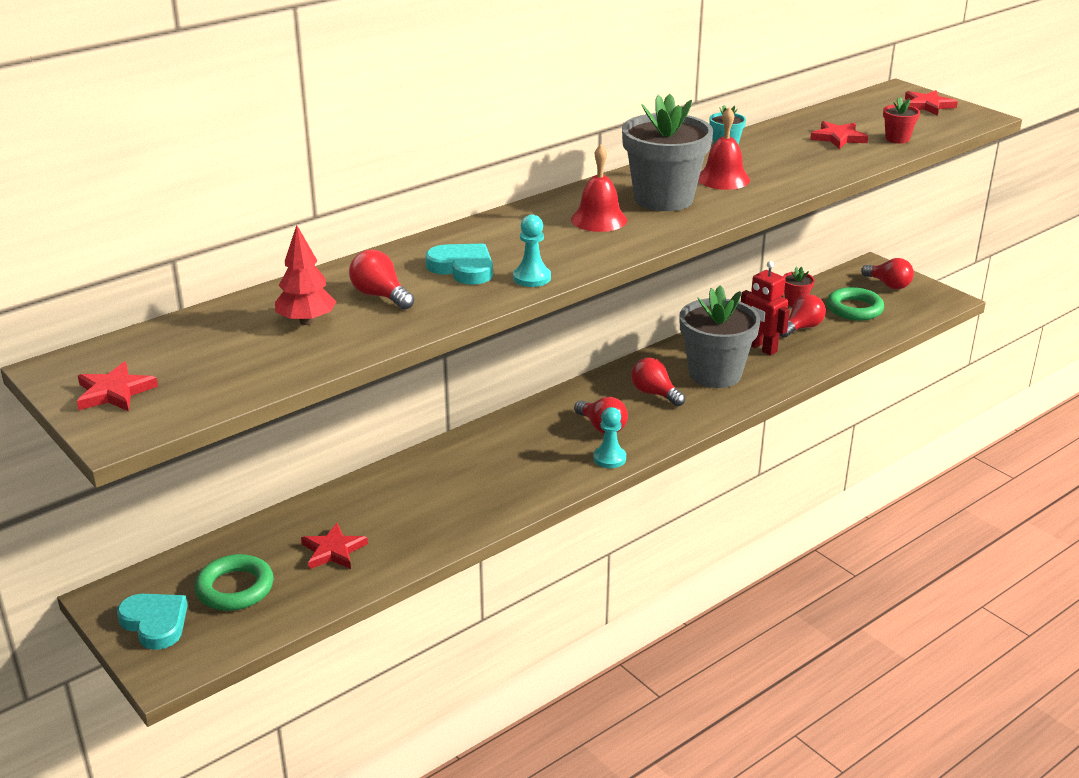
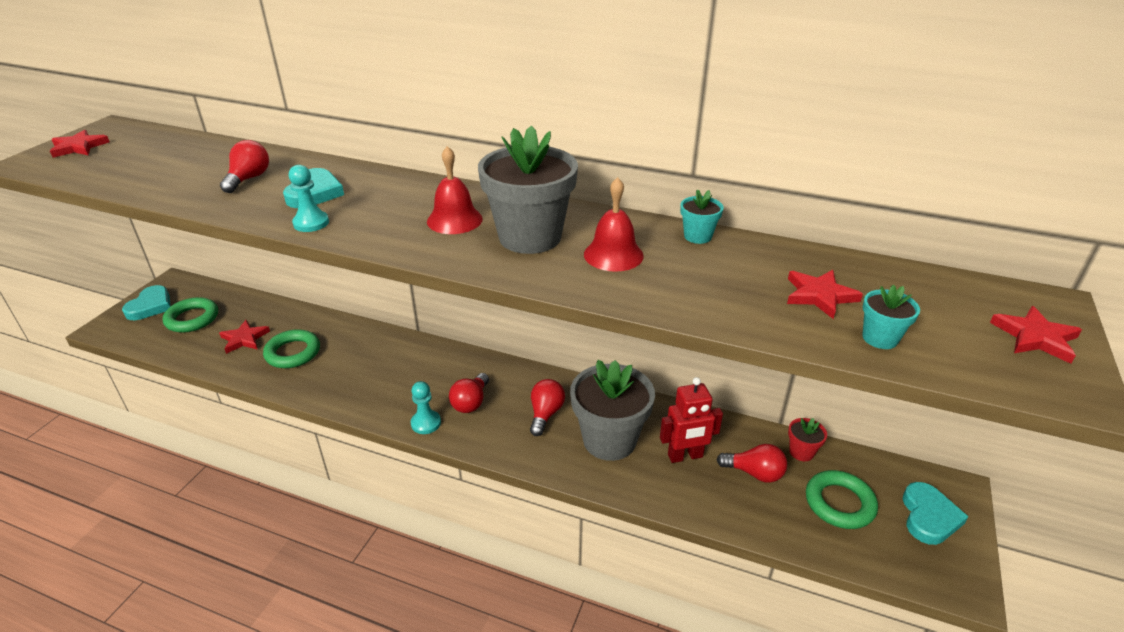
camera: 60 degrees right, 5 degrees up
red tree [275,225,337,325] -> none
red robot [741,261,790,355] -> red robot turned 120 degrees counterclockwise [660,377,723,463]
red light bulb [861,258,914,289] -> turquoise heart [903,482,969,545]
red flower pot [883,97,920,144] -> turquoise flower pot [862,284,920,349]
none -> green ring [263,329,320,368]

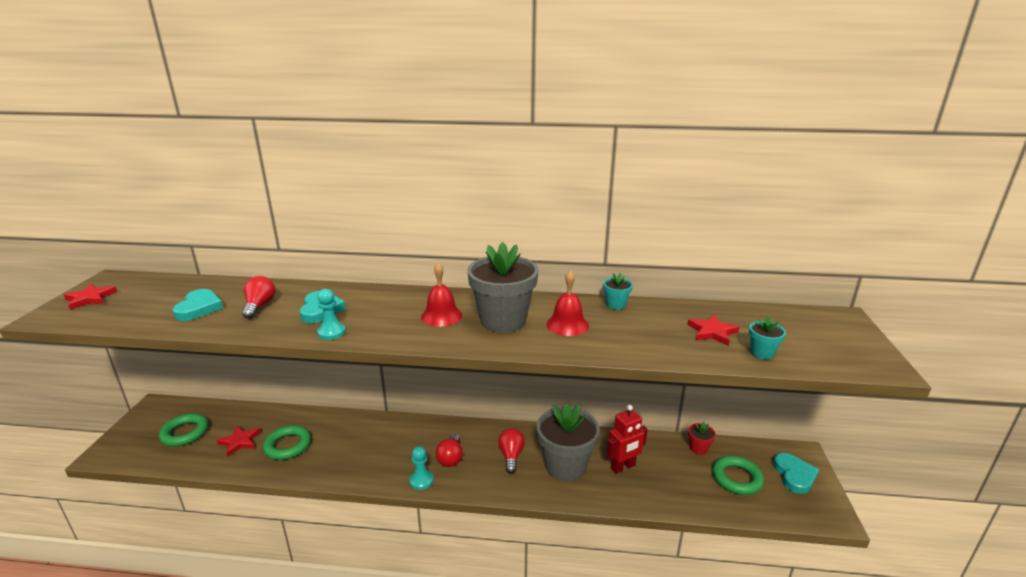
camera: 15 degrees left, 10 degrees down
turquoise heart [122,285,171,320] -> turquoise heart moved to [172,289,223,321]
red light bulb [717,444,787,483] -> none
red star [990,306,1082,364] -> none

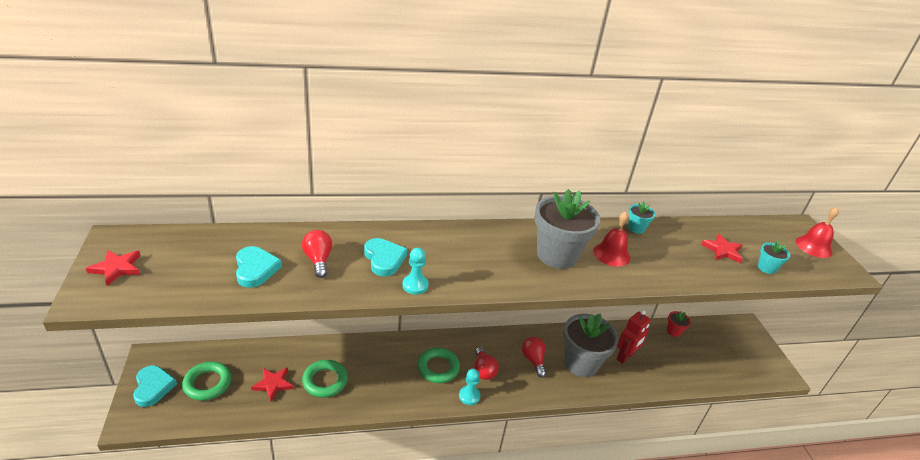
camera: 20 degrees left, 10 degrees up
red bell [421,263,462,327] -> red bell moved to [796,207,839,258]
green ring [712,456,764,495] -> green ring moved to [417,348,460,383]
turquoise heart [773,453,819,494] -> turquoise heart moved to [133,365,177,407]

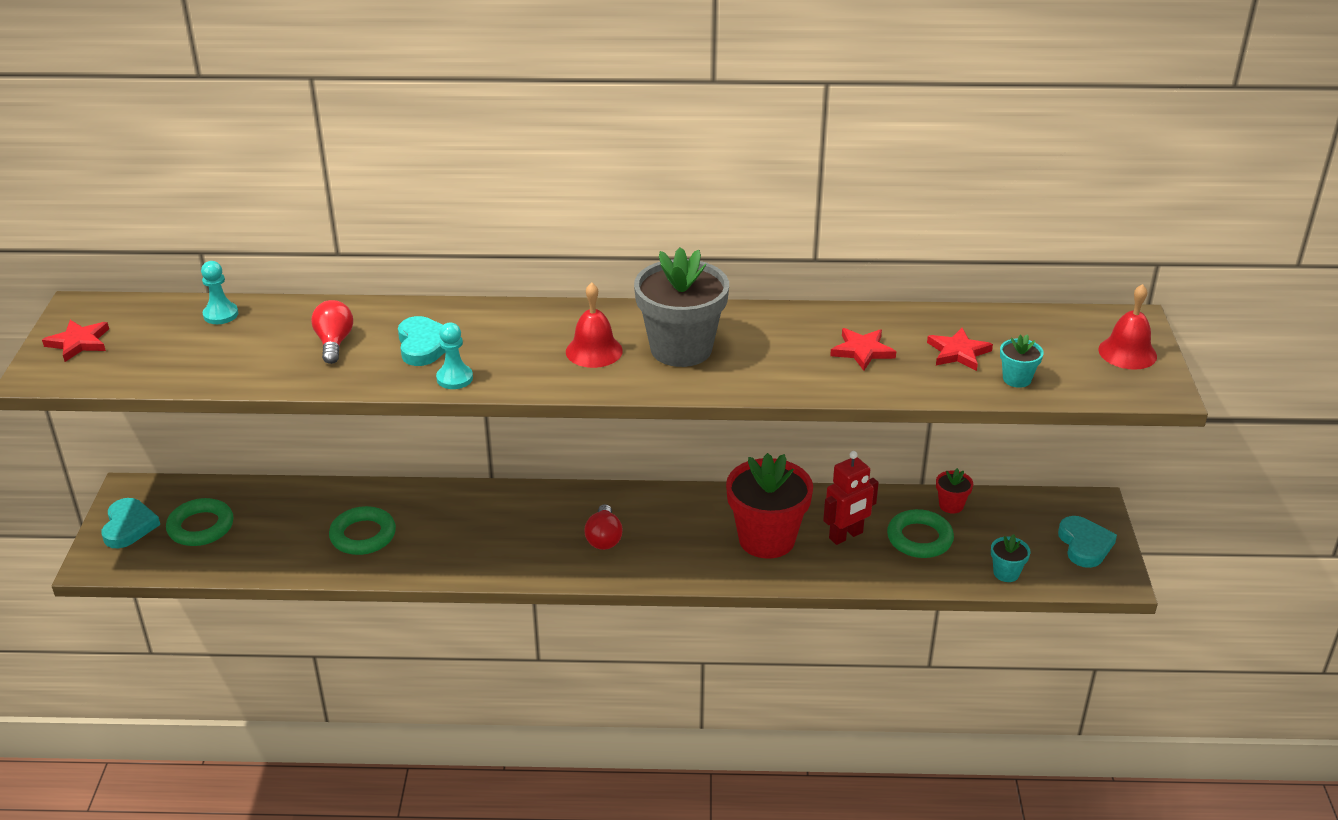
camera: 15 degrees right, 0 degrees up
turquoise heart [236,246,282,288] -> turquoise heart moved to [1058,516,1117,568]
red star [251,367,294,401] -> red star moved to [830,328,896,371]
green ring [417,348,460,383] -> green ring moved to [887,509,954,558]
turquoise pawn [459,369,481,405] -> turquoise pawn moved to [201,261,238,324]
red light bulb [522,337,546,378] -> none
grey flower pot [563,314,619,377] -> red flower pot [726,453,813,559]
red bell [593,212,630,267] -> red bell moved to [566,282,623,368]
turquoise flower pot [628,202,655,234] -> turquoise flower pot moved to [991,534,1030,582]

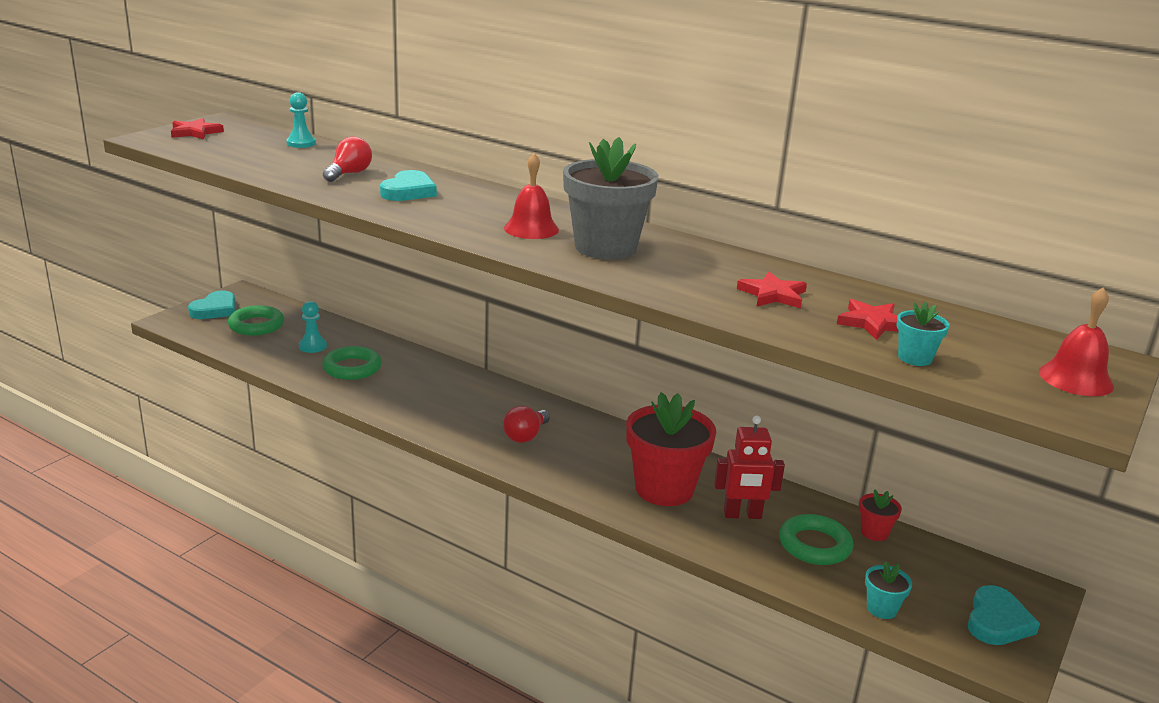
camera: 30 degrees right, 10 degrees down
turquoise pawn [436,323,473,389] -> turquoise pawn moved to [299,301,327,353]

